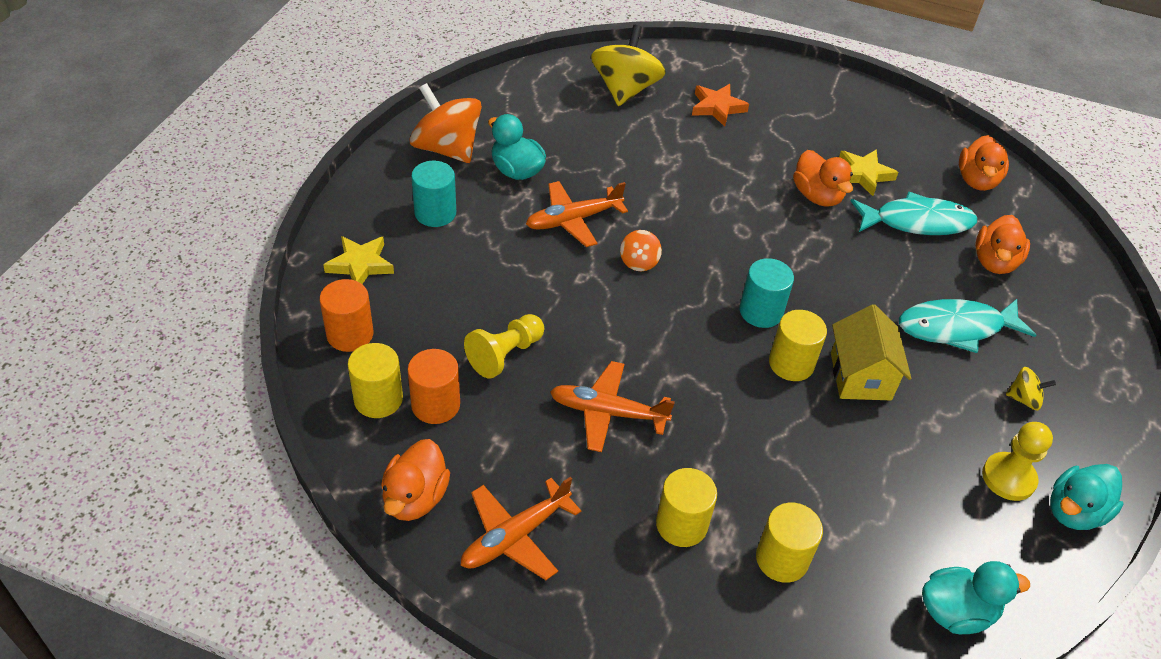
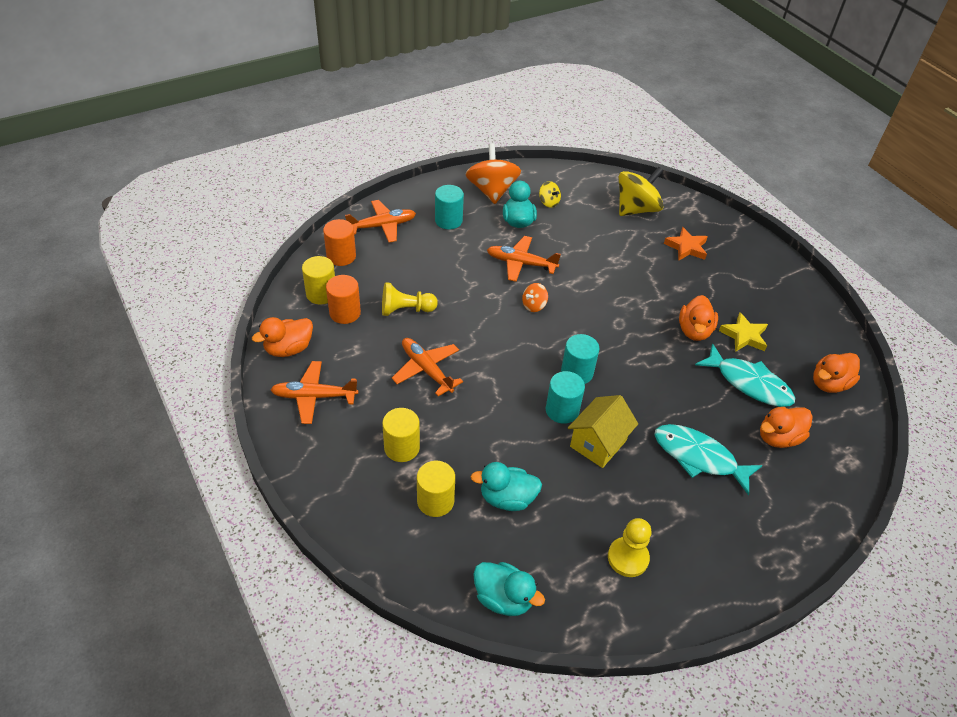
camera: 40 degrees right, 0 degrees up
yellow star [323,236,394,284] -> orange plane [345,200,416,243]
yellow cylinder [769,310,827,381] -> turquoise cylinder [546,371,585,424]
yellow spinning top [1006,367,1056,410] -> yellow spinning top moved to [539,181,561,208]
turquoise duck [1050,464,1124,530] -> turquoise duck moved to [471,462,542,511]

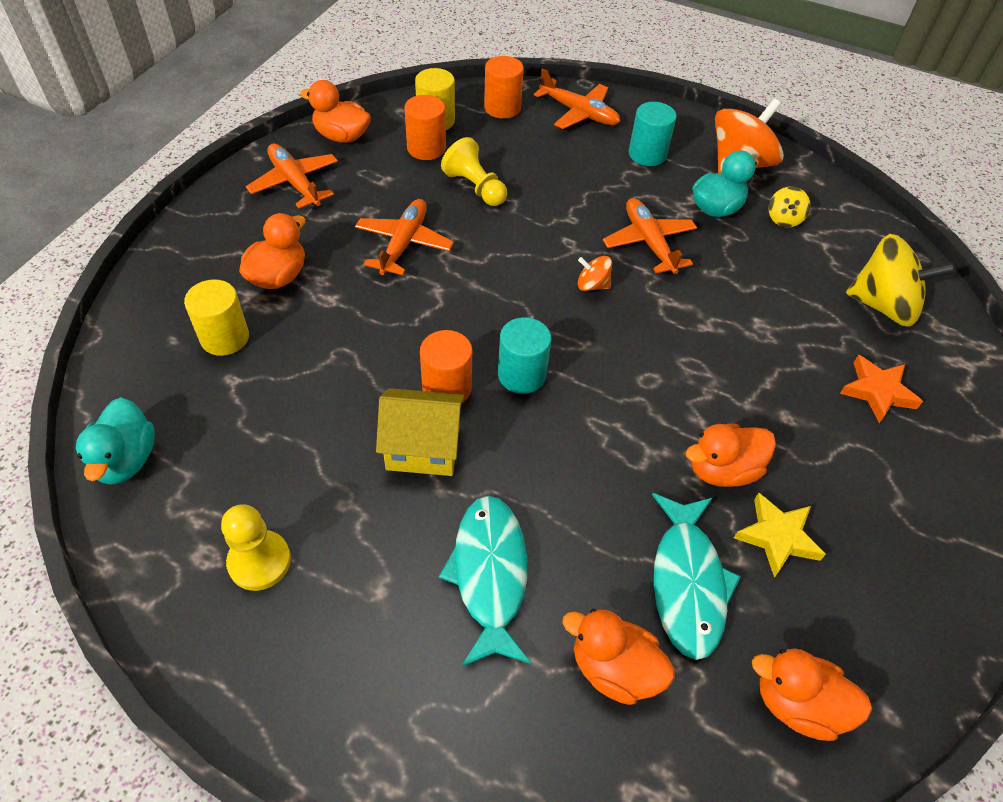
camera: 55 degrees right, 5 degrees up
yellow cylinder [382,408,420,462] -> orange duck [239,213,306,289]
turquoise duck [471,462,542,511] -> none
turquoise cylinder [546,371,585,424] -> orange cylinder [420,330,472,403]

